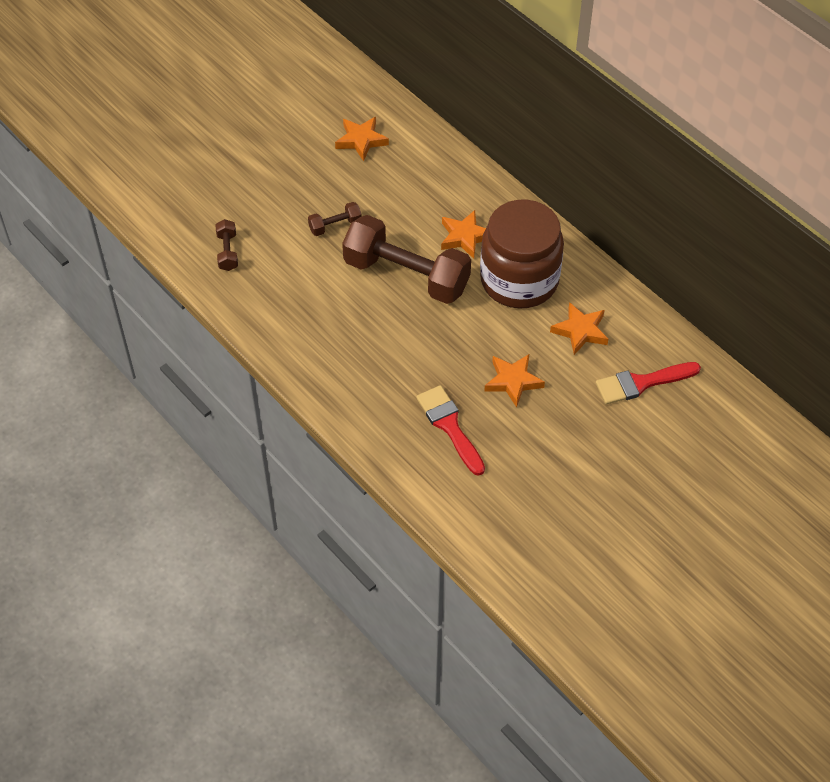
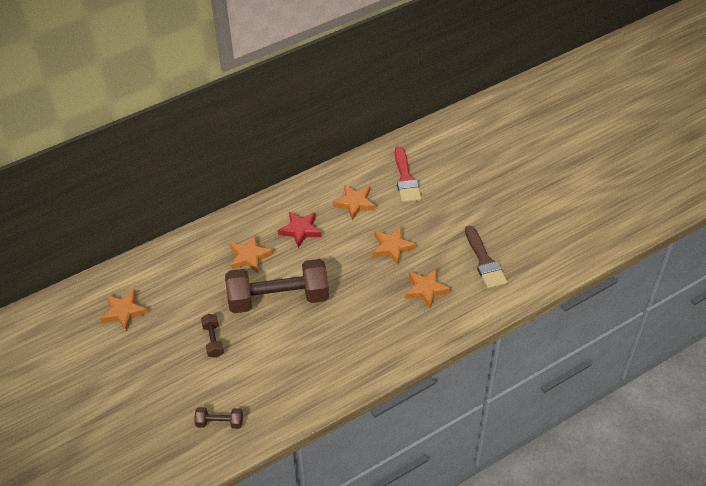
camera: 80 degrees left, 5 degrees down
brown dumbbell [342,215,471,304] -> brown dumbbell turned 45 degrees clockwise [225,259,329,313]
red brush [416,385,485,475] -> orange star [405,269,450,309]
brown jar [480,200,564,309] -> red star [278,211,322,248]
none -> brown brush [465,225,507,289]

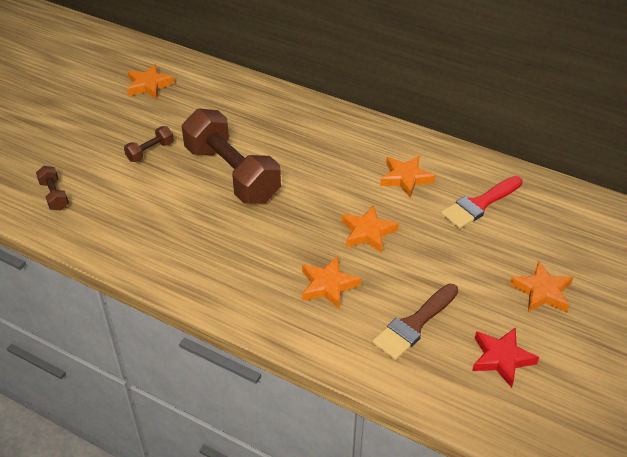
camera: 60 degrees right, 5 degrees down
orange star [230,235,273,273] -> orange star moved to [510,261,573,312]
red star [278,211,322,248] -> red star moved to [472,327,539,388]

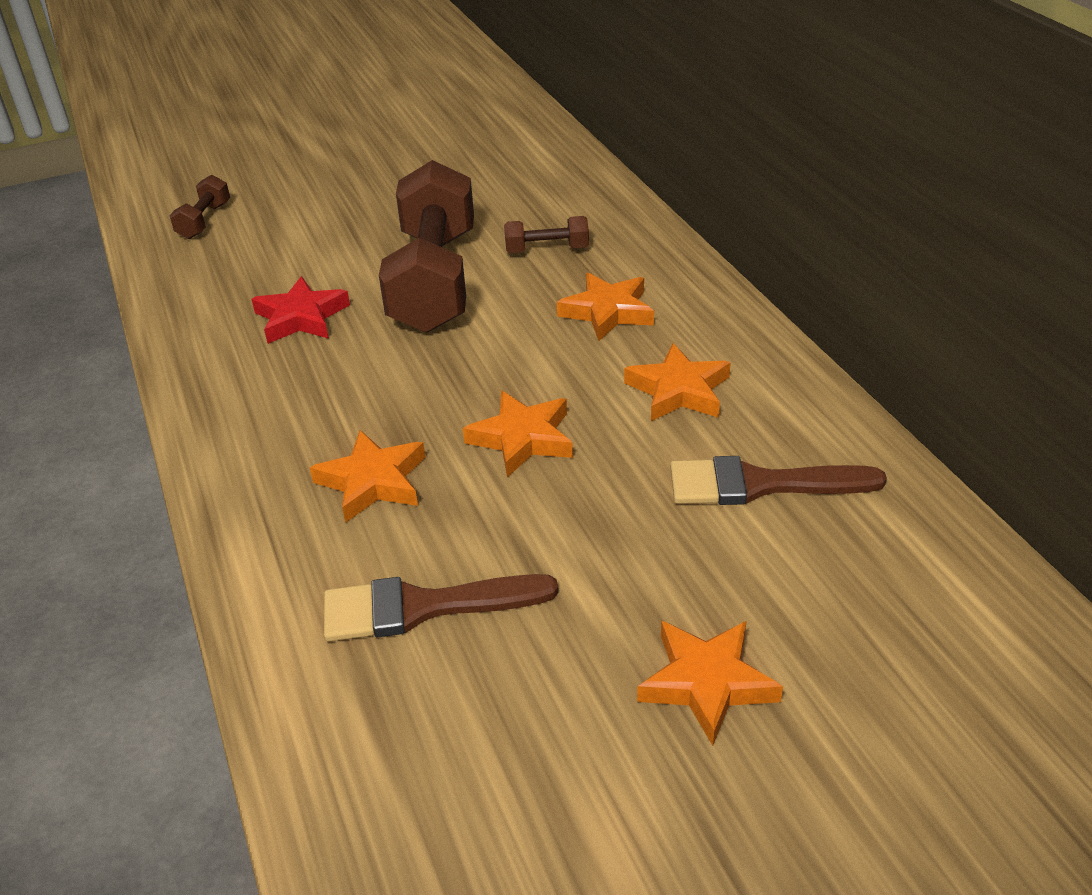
camera: 40 degrees right, 5 degrees down
brown dumbbell [124,126,174,162] -> brown dumbbell moved to [504,216,589,253]
orange star [127,64,175,99] -> orange star moved to [557,273,654,341]
red brush [441,176,523,229] -> brown brush [670,456,887,505]
red star [472,327,539,388] -> red star moved to [251,276,350,344]

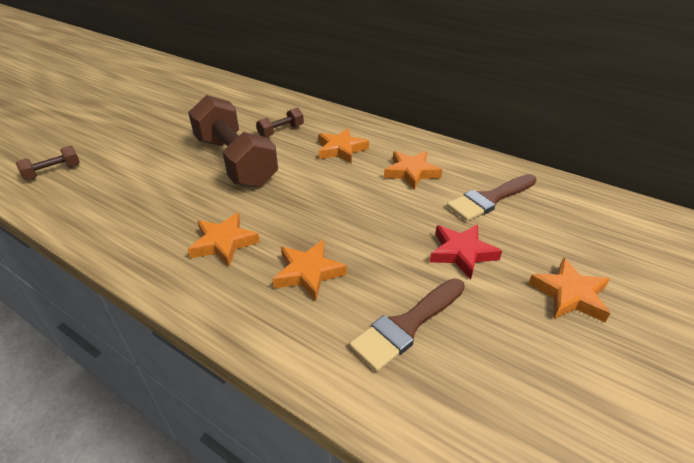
camera: 35 degrees left, 0 degrees up
brown dumbbell [169,175,230,239] -> brown dumbbell turned 75 degrees clockwise [16,146,80,180]
red star [251,276,350,344] -> red star moved to [430,224,502,280]
orange star [463,391,573,477] -> orange star moved to [188,213,260,267]

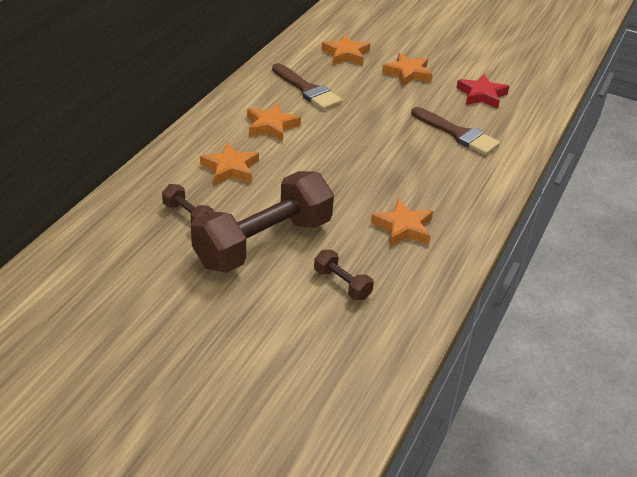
camera: 100 degrees left, 0 degrees up
brown dumbbell [16,146,80,180] -> brown dumbbell moved to [314,250,374,300]
orange star [273,240,347,301] -> orange star moved to [321,34,370,65]
red star [430,224,502,280] -> red star moved to [457,74,509,109]

